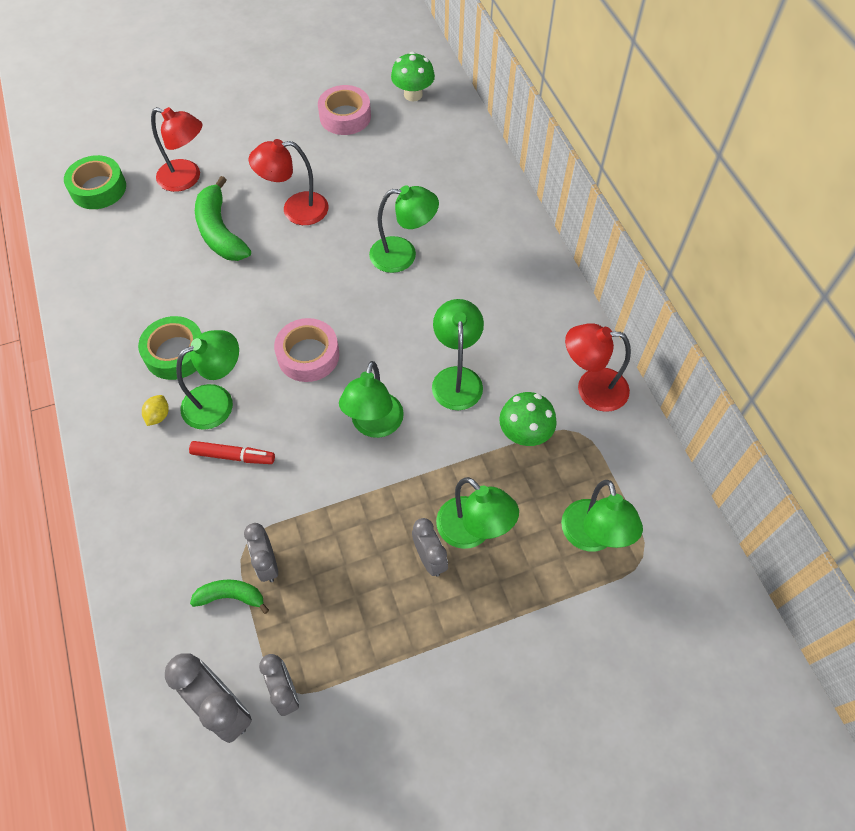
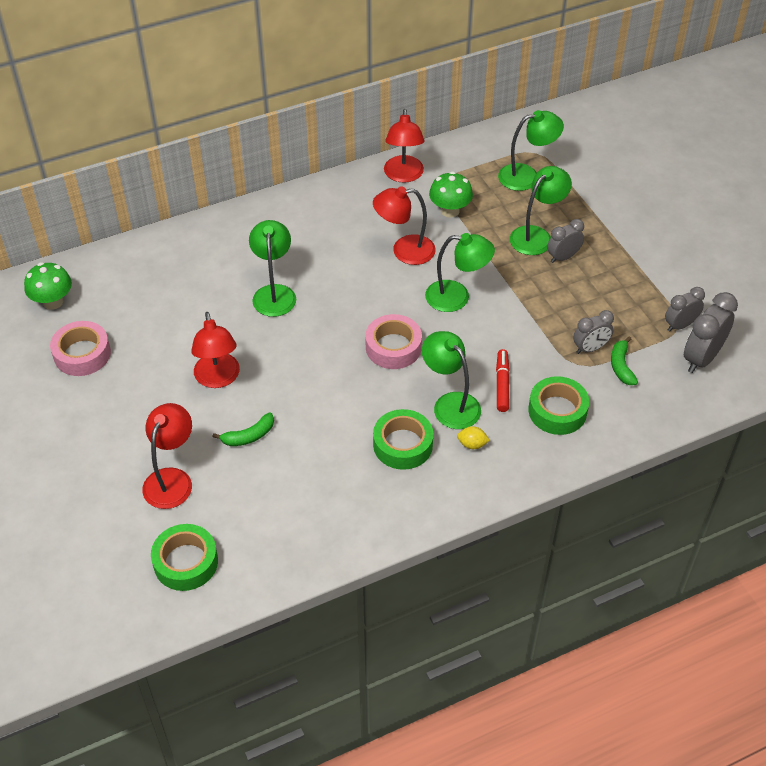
camera: 95 degrees left, 10 degrees down
green banana [195,176,251,261] -> green banana [212,413,274,446], size x0.56
green lamp [432,299,484,410] -> red lamp [373,186,436,265]
none -> green tape [528,376,589,435]

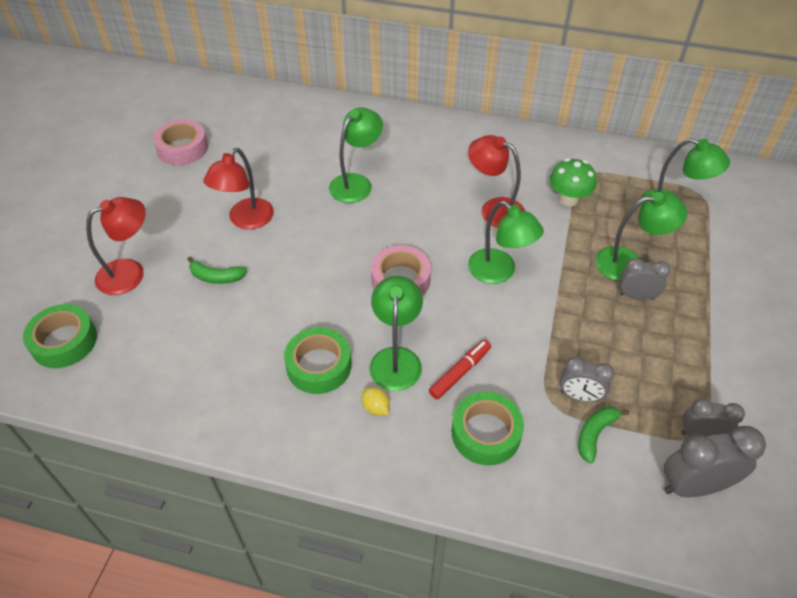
camera: 40 degrees right, 0 degrees up
green mushroom [24,262,72,310] -> none
red lamp [384,109,424,183] -> none

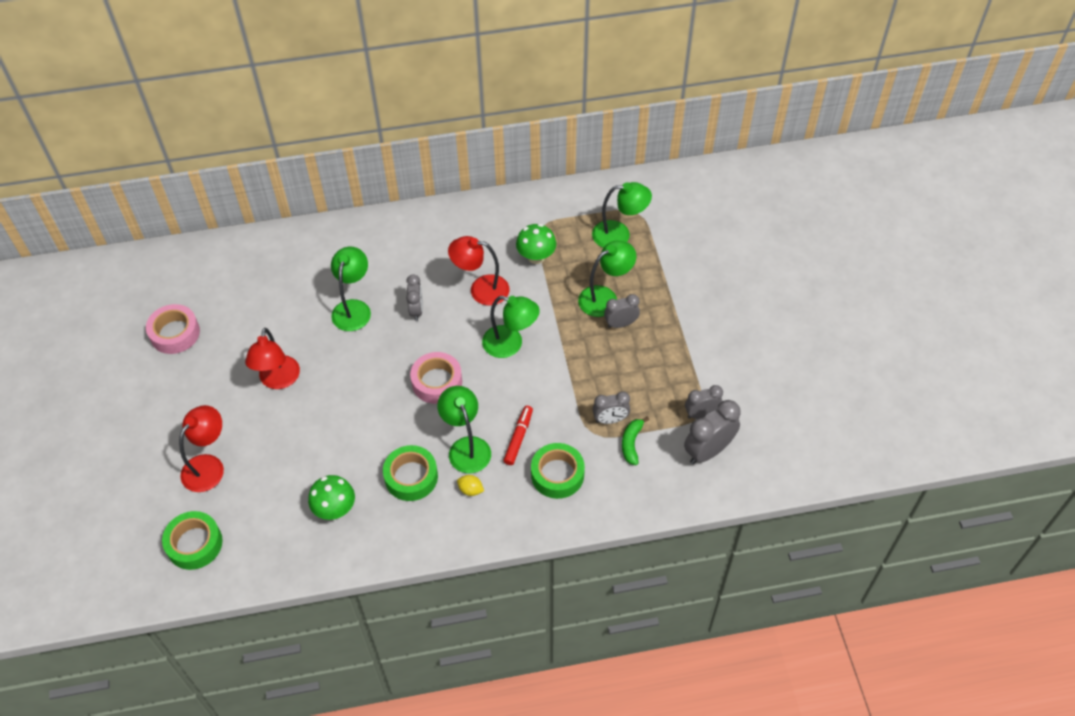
camera: 25 degrees left, 5 degrees up
green banana [187,257,247,284] -> none
none -> green mushroom [308,475,355,520]
none -> grey clock [406,274,423,321]

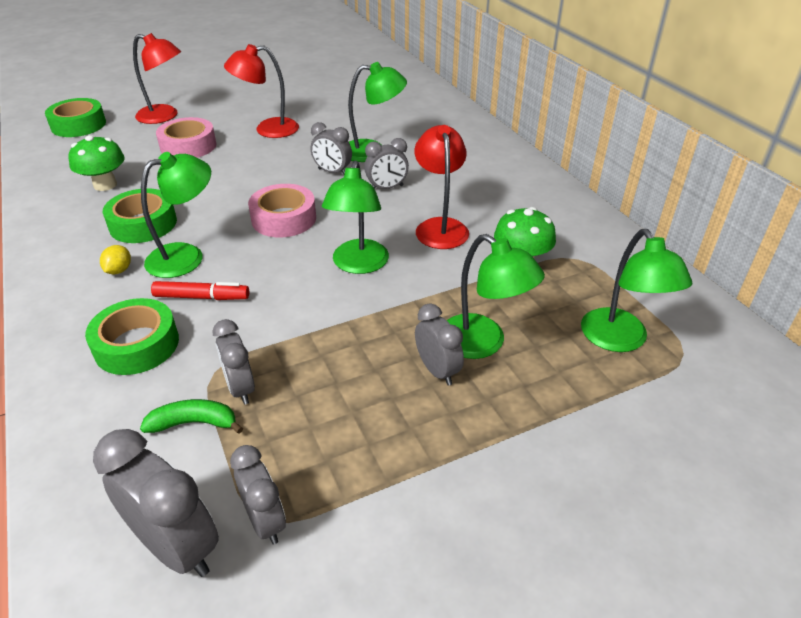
camera: 75 degrees right, 15 degrees down
pink tape [146,304,200,354] -> pink tape moved to [156,117,216,158]
none -> grey clock [310,122,352,174]

